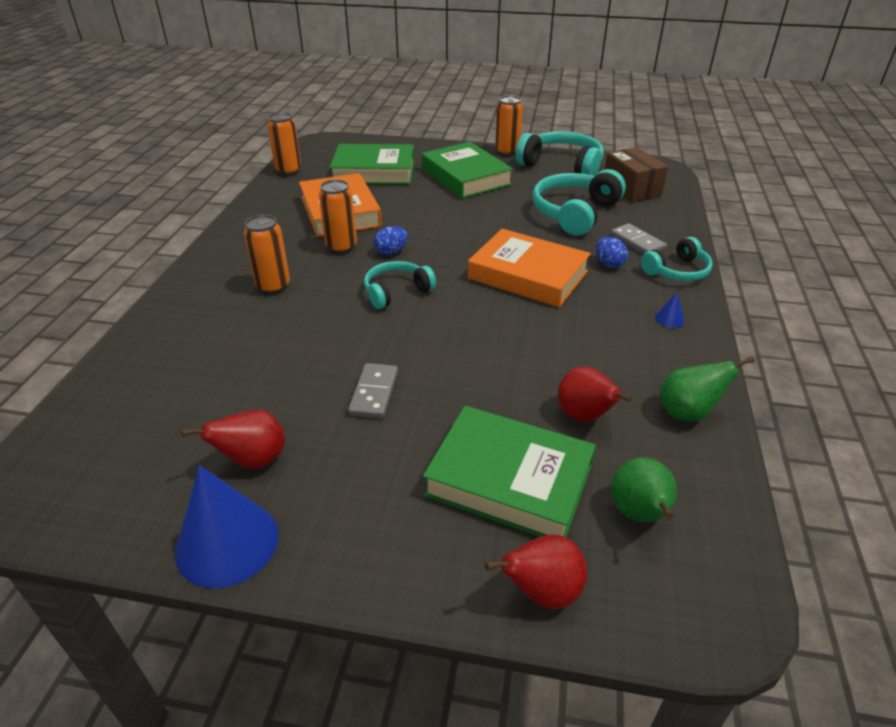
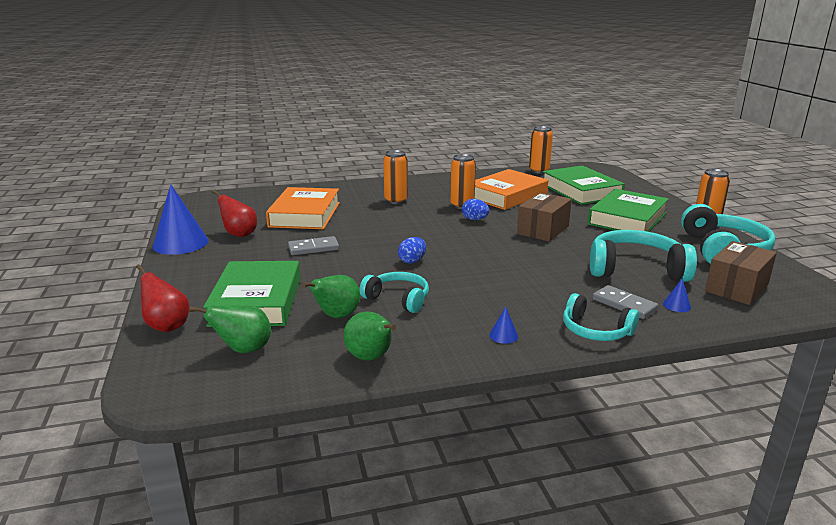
camera: 65 degrees right, 15 degrees down
turquoise headphones [364,261,436,309] -> turquoise headphones moved to [360,272,429,313]
orange book [468,229,591,307] -> orange book moved to [266,187,340,229]
red pear [558,367,632,422] -> green pear [302,275,360,318]
blue egg [596,237,628,268] -> blue egg moved to [398,237,426,264]
grey domino [610,223,667,254] -> grey domino turned 75 degrees counterclockwise [592,285,658,319]
none -> brown box [517,192,572,242]
none -> blue cone [663,278,691,312]

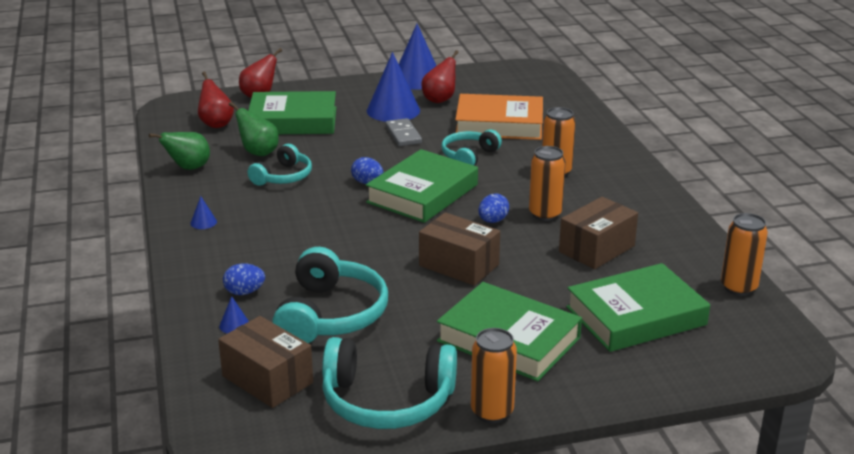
camera: 90 degrees right, 5 degrees up
green pear [189,306,271,353] -> red pear [198,72,234,128]
orange book [475,169,548,210] -> brown box [559,197,638,269]
turquoise headphones [563,293,639,341] -> turquoise headphones moved to [441,129,502,166]
grey domino [592,285,658,319] -> blue egg [223,263,265,295]
none -> green book [366,149,478,223]
none -> blue cone [367,52,420,122]

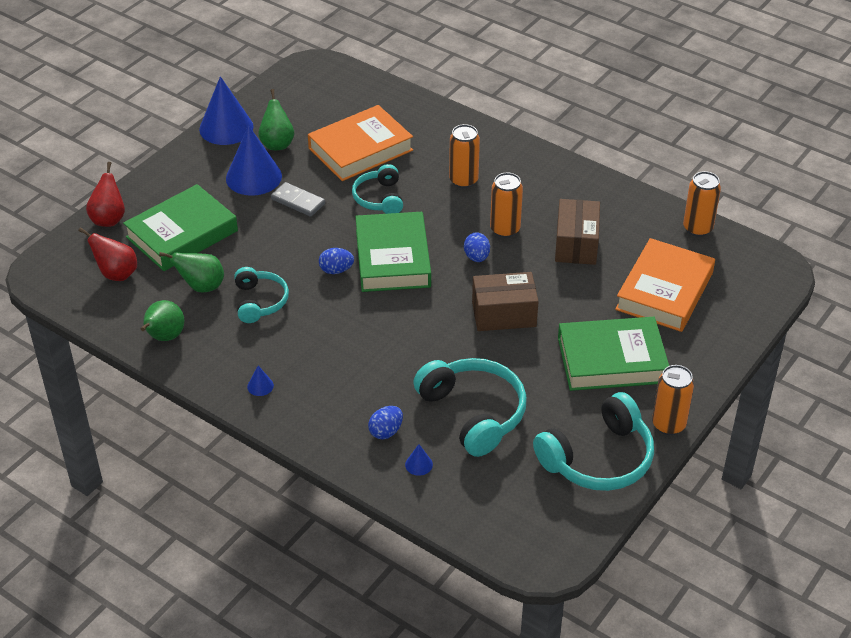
camera: 40 degrees left, 15 degrees up
brown box [218,316,313,408] -> none
red pear [421,50,459,103] -> green pear [258,89,294,150]
green book [566,263,710,352] -> orange book [615,238,715,332]

